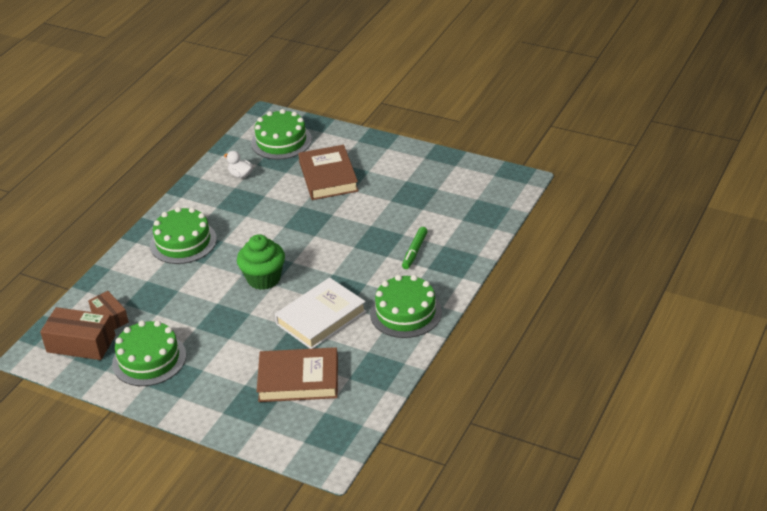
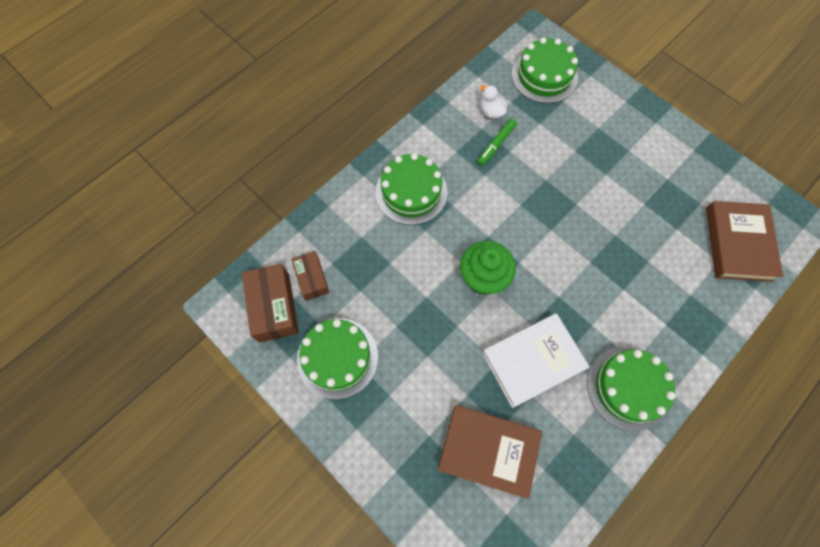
camera: 15 degrees right, 30 degrees up
brown box [40,307,116,360] -> brown box turned 45 degrees clockwise [242,264,299,343]
brown book [298,145,359,200] -> brown book moved to [706,201,783,282]
green marker [402,227,428,269] -> green marker moved to [477,118,517,166]

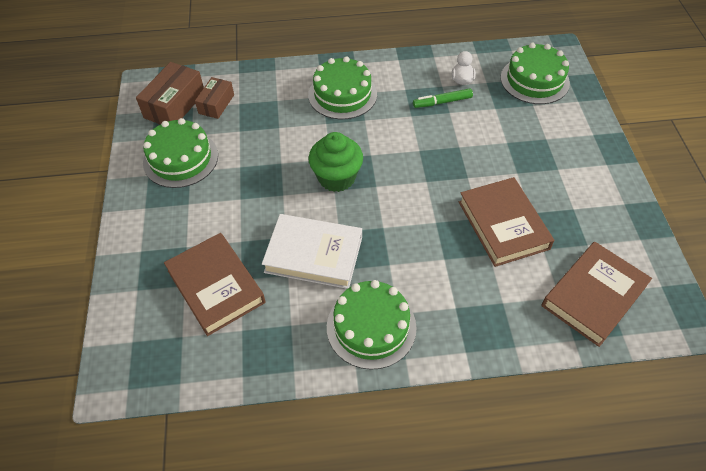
camera: 40 degrees right, 15 degrees down
none -> brown book [459,177,554,267]

